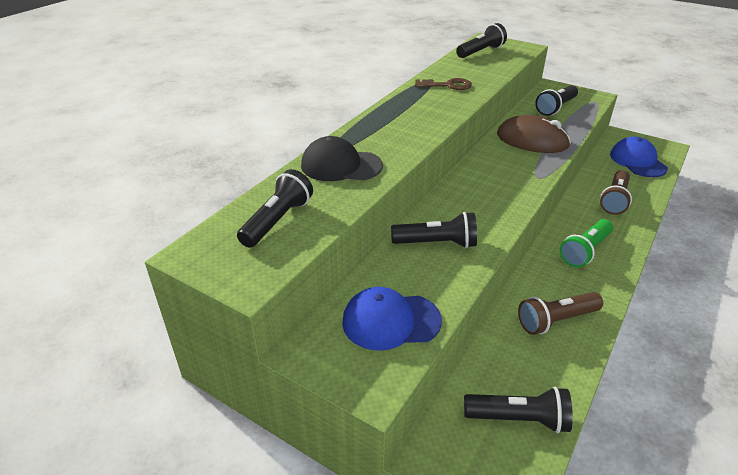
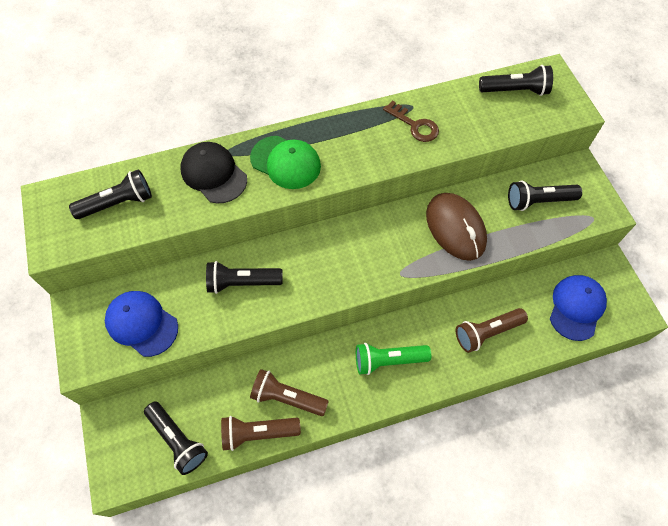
camera: 40 degrees right, 25 degrees up
black flashlight [391,212,477,248] -> black flashlight turned 135 degrees clockwise [206,261,283,294]
none -> brown flashlight [221,416,301,451]
none -> green cap [250,136,321,189]

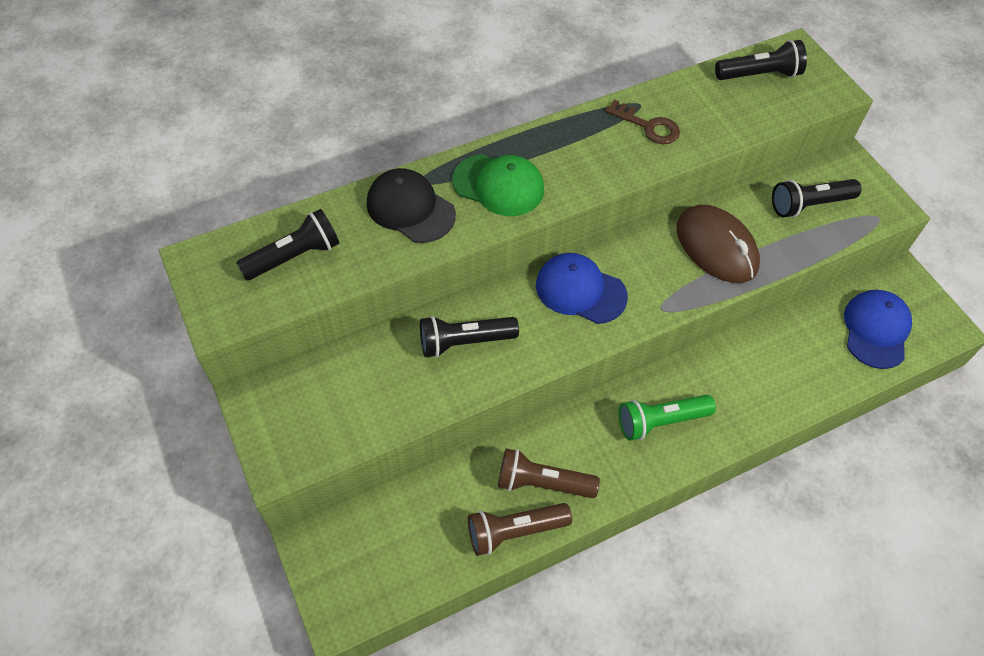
camera: 10 degrees left, 5 degrees down
blue cap [105,291,178,357] -> blue cap moved to [536,253,628,324]
black flashlight [144,402,208,475] -> none
brown flashlight [456,308,528,353] -> none

